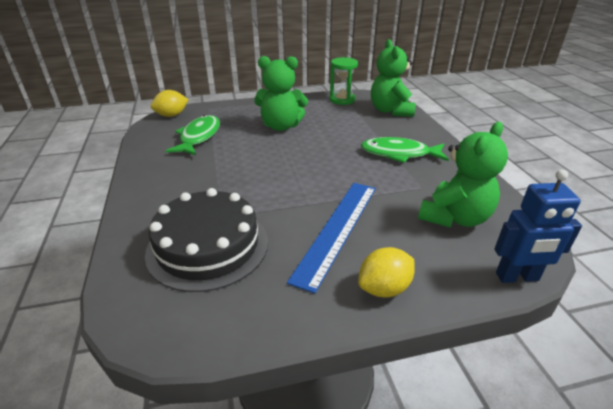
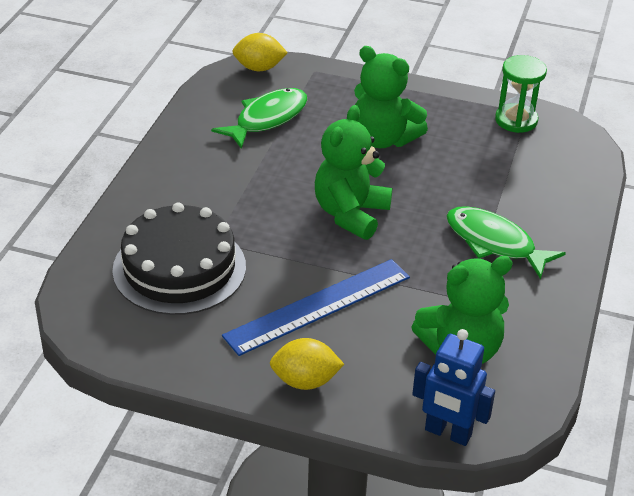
camera: 30 degrees right, 5 degrees up
green teddy bear [371,39,416,117] -> green teddy bear moved to [315,105,392,240]

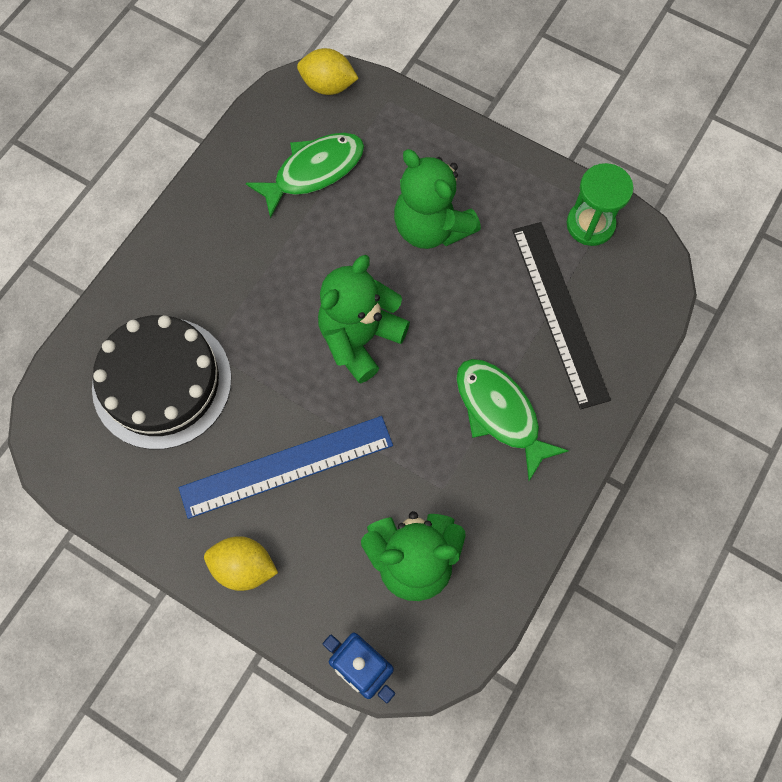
camera: 15 degrees right, 30 degrees up
none -> black ruler [512,222,611,409]

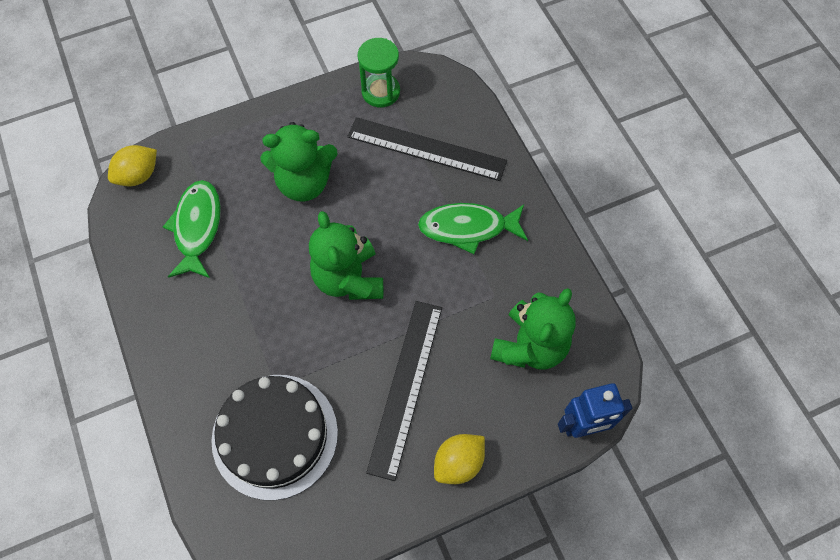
camera: 55 degrees left, 5 degrees down
blue ruler [179,416,393,519] -> black ruler [366,301,442,481]

